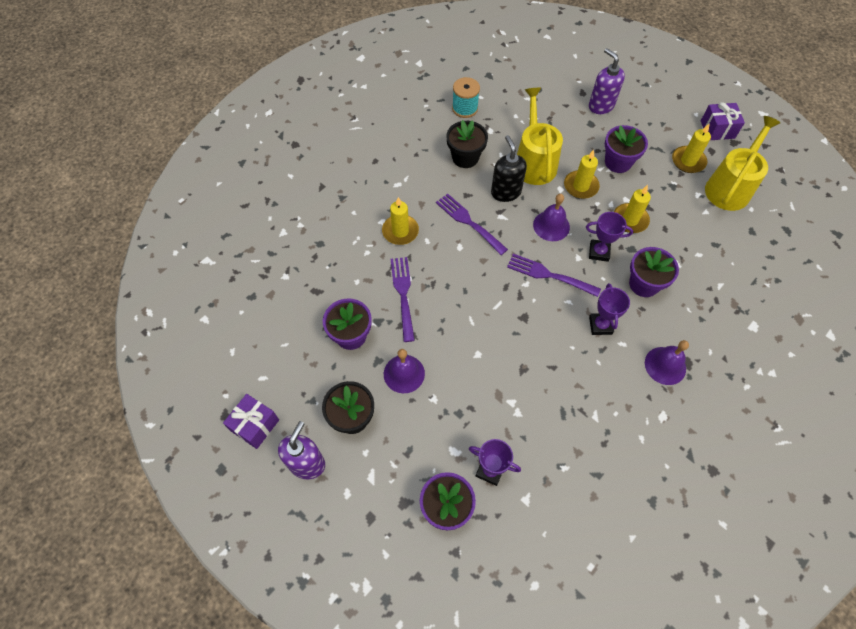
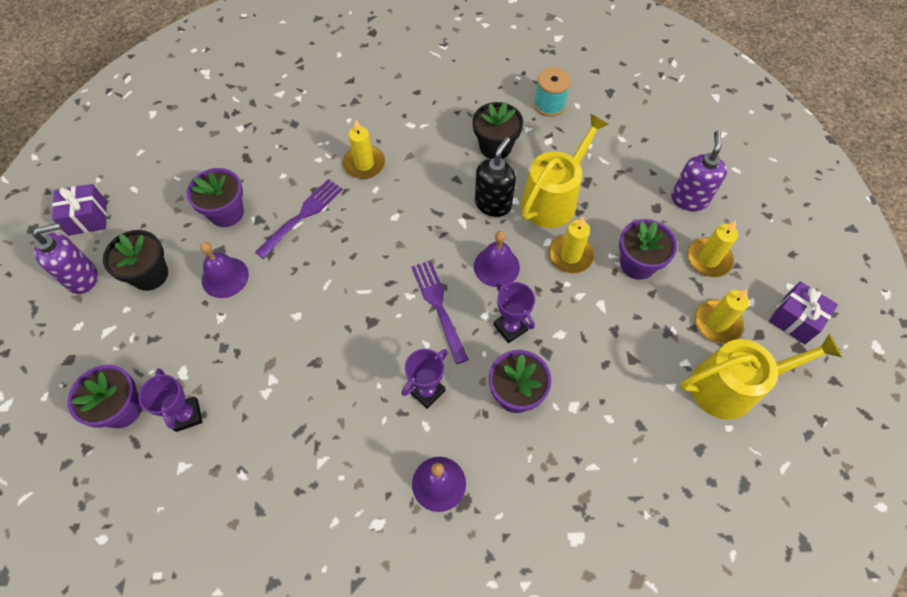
camera: 45 degrees right, 0 degrees up
purple fork [436,193,508,255] -> none
yellow candle [614,185,651,233] -> yellow candle moved to [687,221,738,277]

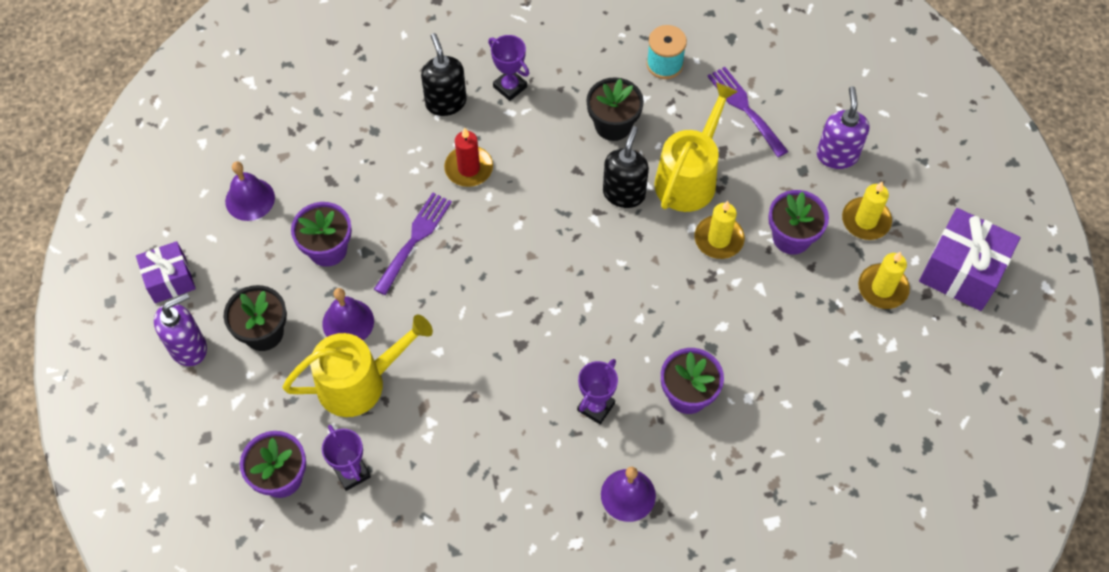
camera: 10 degrees left, 0 degrees up
yellow candle [343,120,385,179] -> red candle [444,127,493,187]
purple fork [412,260,469,364] -> purple fork moved to [707,67,788,157]
purple bell [474,231,520,287] -> purple bell moved to [225,161,275,221]
purple trophy [494,281,535,343] -> purple trophy moved to [488,35,529,101]
yellow watering can [680,334,842,420] -> yellow watering can moved to [282,315,433,417]
purple gift [769,281,838,344] -> purple gift [919,208,1020,311], size x1.59
none -> black soap dispenser [421,33,467,116]

